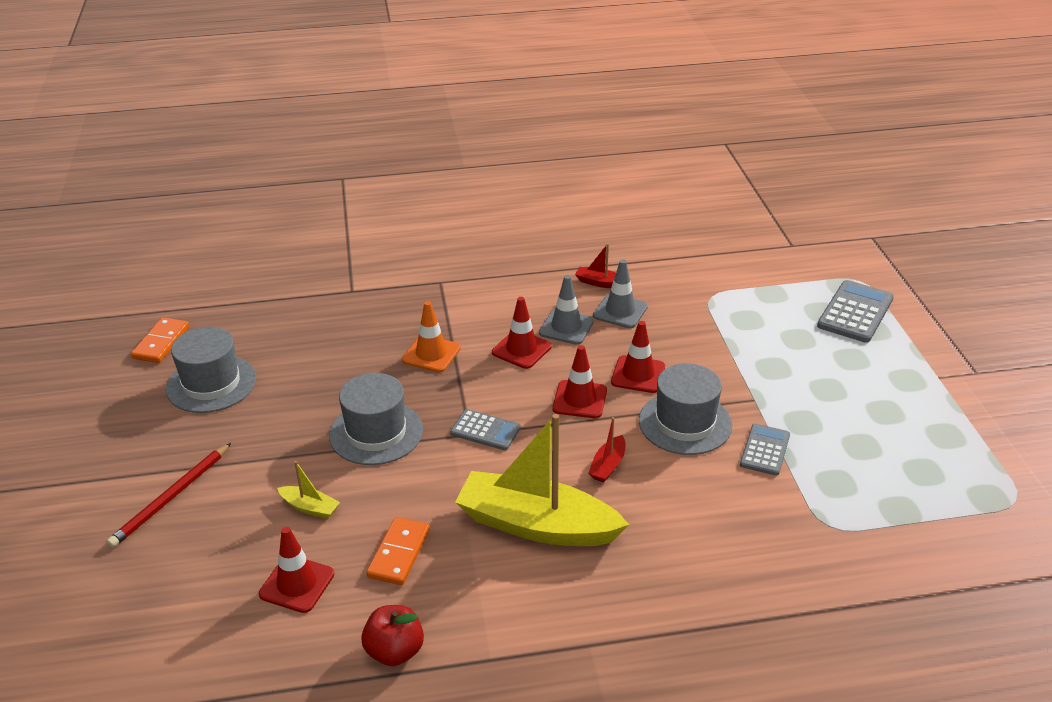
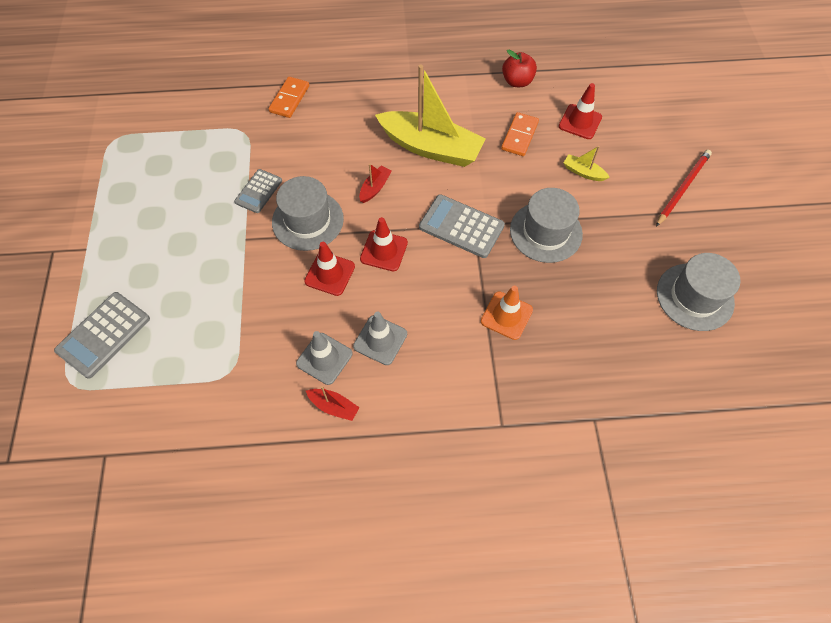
camera: 175 degrees left, 25 degrees up
orange domino [131,317,189,363] -> orange domino moved to [269,77,309,118]
grey calculator [450,409,521,450] -> grey calculator [419,194,505,258], size x1.57
red traffic cone [492,297,552,369] -> none

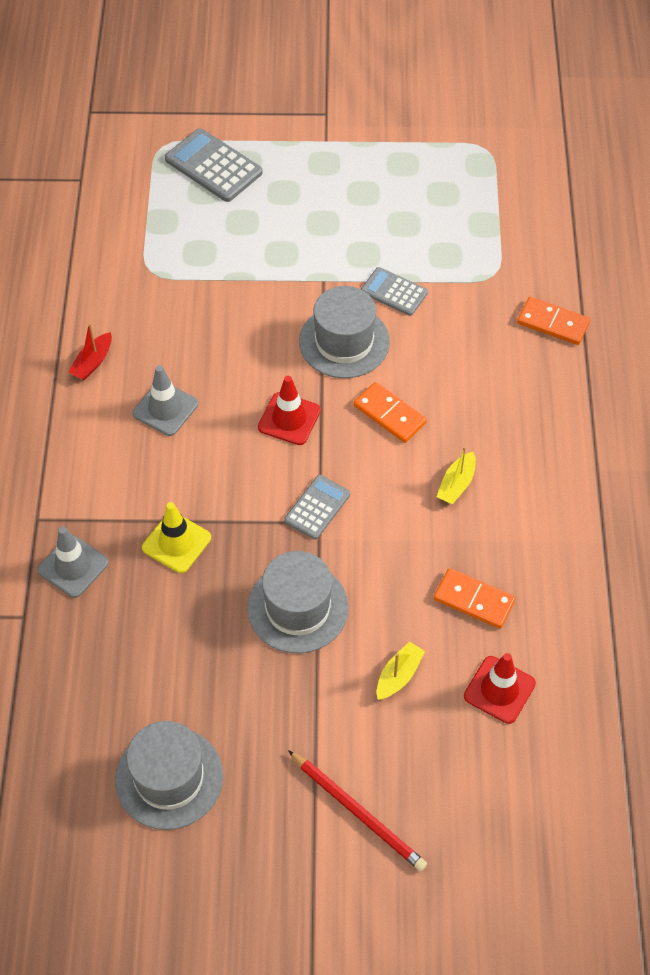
camera: 95 degrees right, 5 degrees down
grey traffic cone [296,331,353,385] -> grey traffic cone moved to [37,526,109,598]
red traffic cone [304,242,355,296] -> none
red boat [359,164,392,203] -> orange domino [354,382,427,443]
yellow boat [375,65,486,167] -> yellow boat [437,446,476,504], size x0.41
grey calculator [419,194,505,258] -> grey calculator [284,475,350,540], size x0.64
orange traffic cone [481,286,533,340] -> yellow traffic cone [142,502,211,573]
red apple [502,50,537,87] -> none

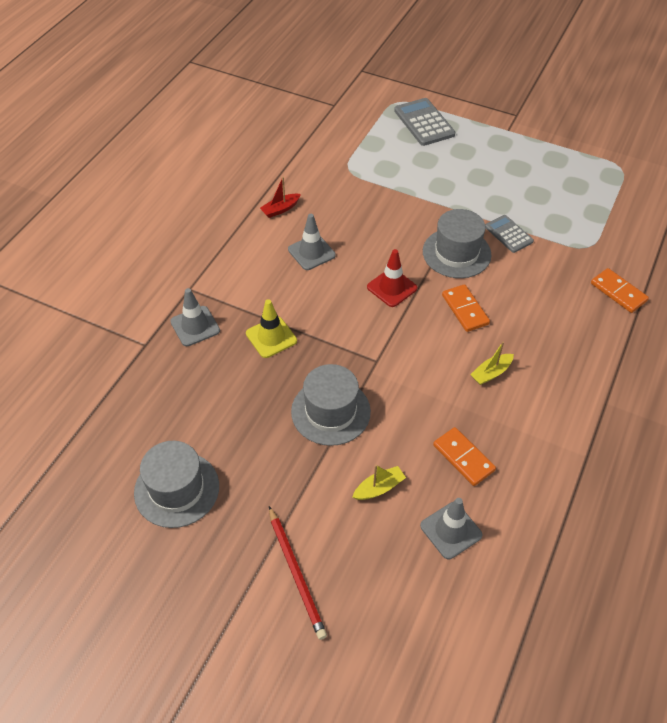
camera: 25 degrees right, 5 degrees down
grey calculator [284,475,350,540] -> none
red traffic cone [464,653,536,724] -> grey traffic cone [420,498,482,559]

